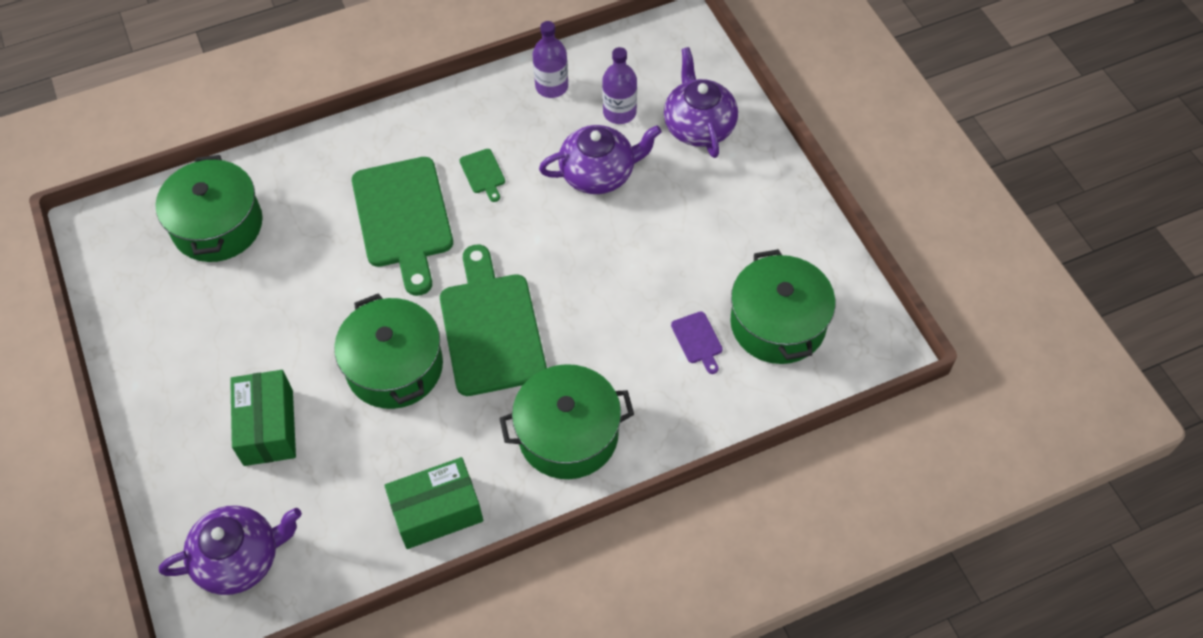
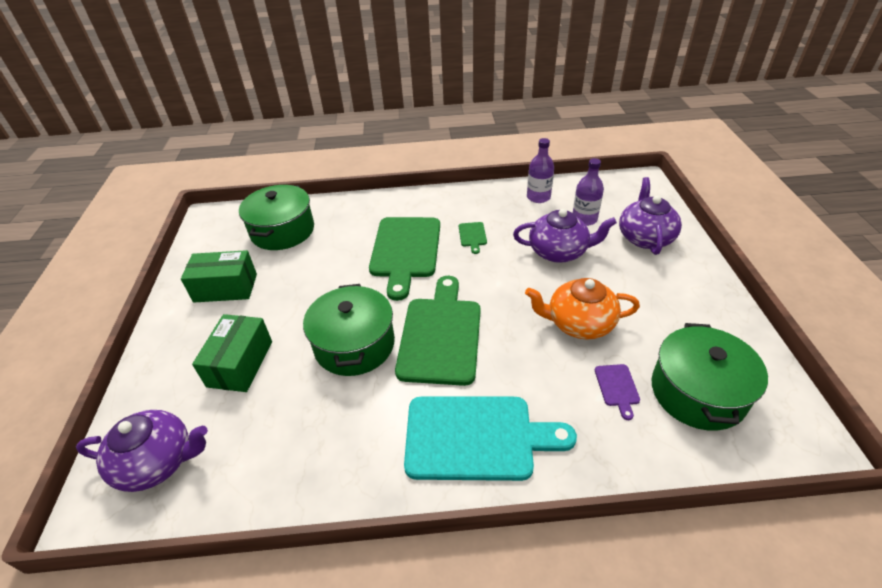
camera: 20 degrees right, 15 degrees down
green box [384,457,483,549] -> green box moved to [181,250,257,302]
green pot [499,364,634,479] -> turquoise cutting board [404,396,577,481]
none -> orange teapot [525,278,640,340]

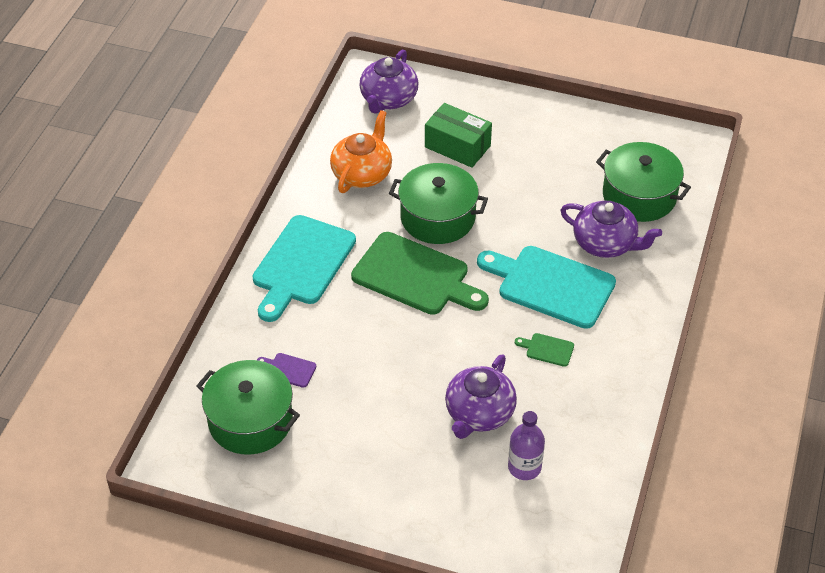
camera: 110 degrees right, 5 degrees up
green box [181,250,257,302] -> none
green cutting board [369,217,440,301] -> turquoise cutting board [477,246,616,329]
orange teapot [525,278,640,340] -> orange teapot moved to [330,110,392,193]
purple bottle [527,138,554,203] -> none
purple teapot [619,177,682,255] -> purple teapot moved to [560,201,662,258]

